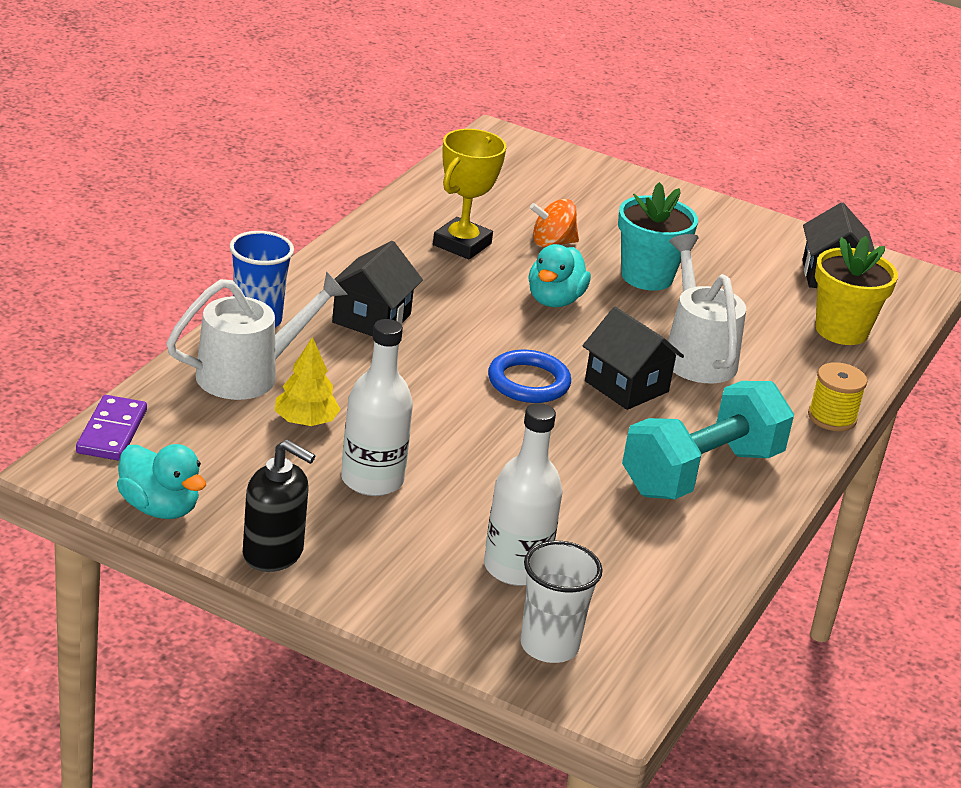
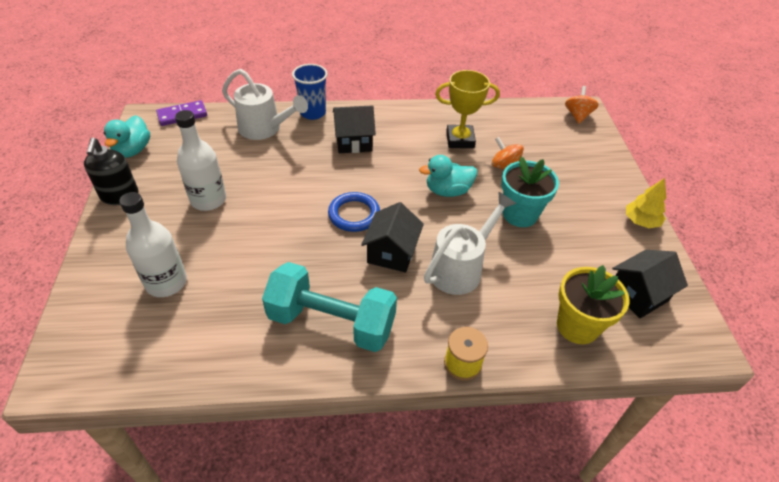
camera: 60 degrees right, 15 degrees up
yellow tree [274,337,341,426] -> yellow tree moved to [626,178,666,228]
white cup [520,541,603,663] -> none
none -> orange spinning top [565,86,599,124]

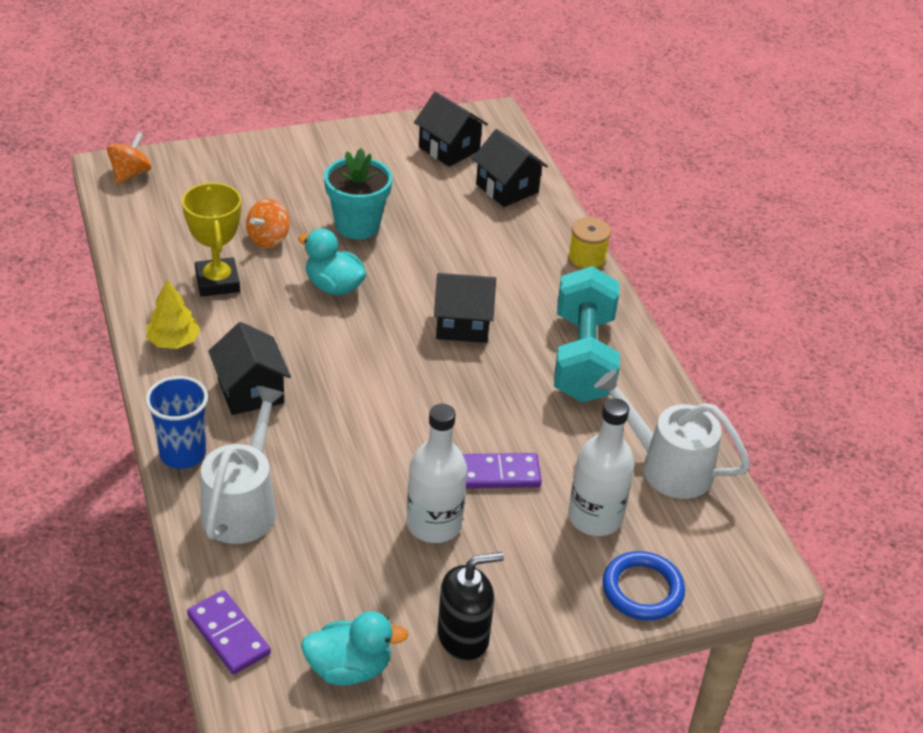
camera: 105 degrees left, 5 degrees down
blue ring [328,192,380,232] -> blue ring moved to [603,551,685,621]
turquoise duck [419,155,477,197] -> turquoise duck turned 150 degrees clockwise [298,228,366,295]
white watering can [424,192,516,295] -> white watering can moved to [594,369,750,499]
yellow flower pot [557,265,630,344] -> black house [472,129,548,207]
orange spinning top [565,86,599,124] -> orange spinning top turned 120 degrees clockwise [107,132,151,184]
yellow tree [626,178,666,228] -> yellow tree moved to [146,279,200,349]
none -> purple domino [463,453,542,488]

